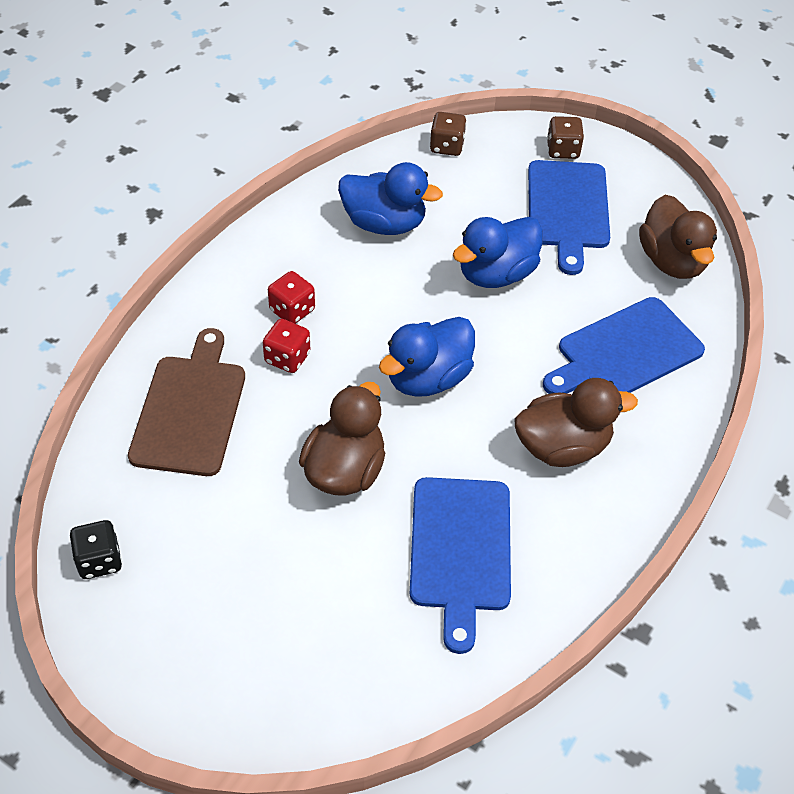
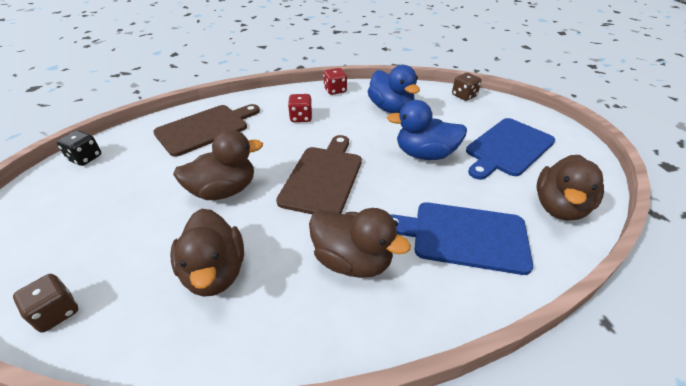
camera: 45 degrees right, 10 degrees down
red dice [263,319,310,373] -> red dice moved to [323,68,347,95]
blue duck [379,317,475,397] -> brown cutting board [276,135,362,214]
blue cutting board [410,477,511,654] -> brown duck [170,209,244,297]
brown dice [547,116,584,159] -> brown dice moved to [13,274,78,332]

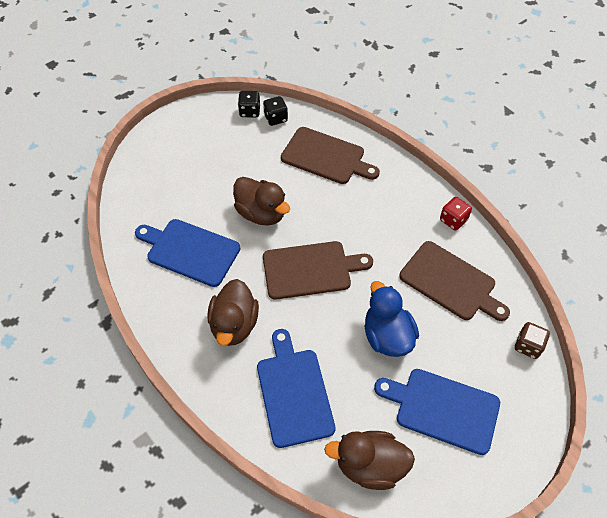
camera: 65 degrees right, 15 degrees up
brown dice [13,274,78,332] -> none
brown duck [170,209,244,297] -> blue cutting board [135,219,240,287]
red dice [288,94,312,122] -> none
blue duck [368,65,420,113] -> brown cutting board [399,241,510,321]
none -> black dice [263,96,288,126]

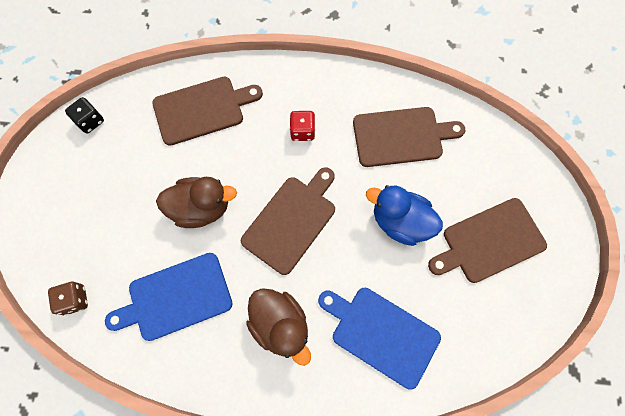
camera: 45 degrees left, 15 degrees up
black dice [263,96,288,126] -> none
brown duck [324,431,415,490] -> none
blue cutting board [374,369,500,455] -> brown cutting board [428,198,547,283]
red dice [440,197,472,231] -> red dice moved to [290,111,315,141]
brown dice [515,322,550,359] -> brown dice moved to [48,281,88,316]

